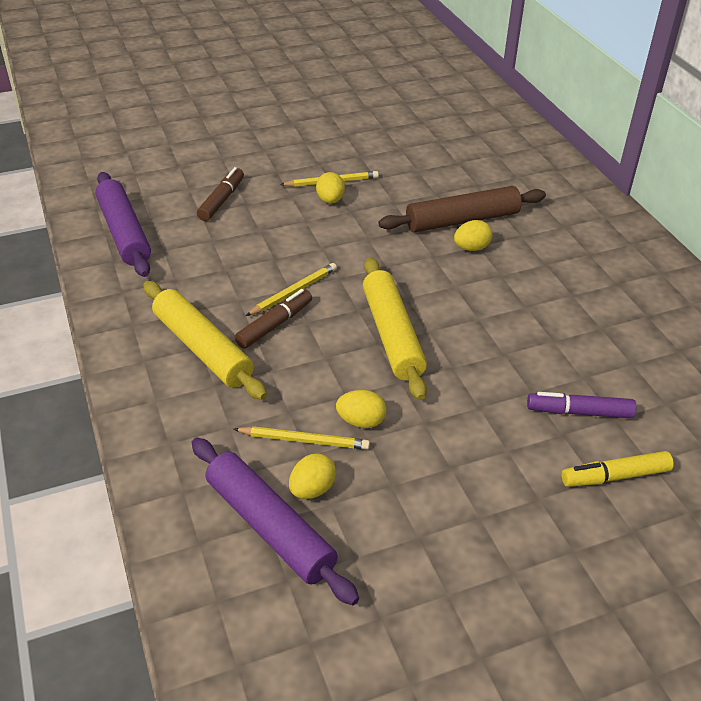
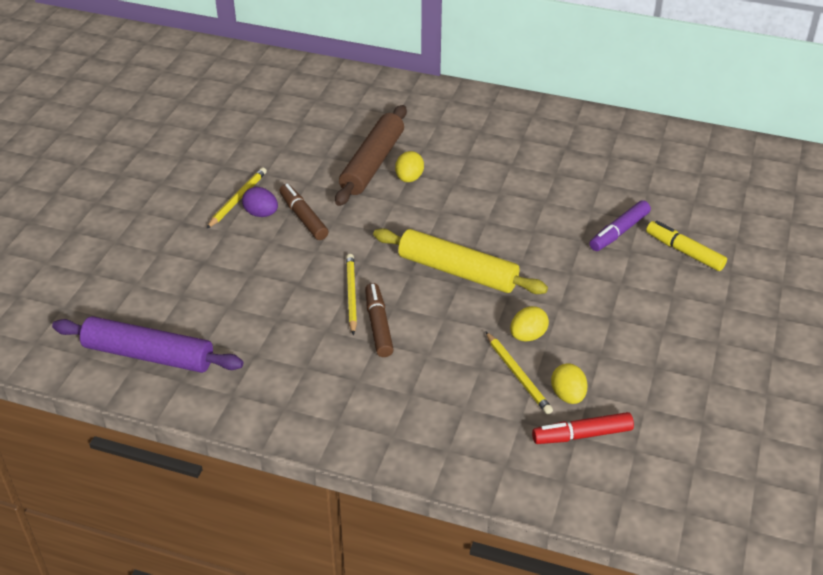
camera: 50 degrees left, 0 degrees up
yellow rolling pin [143,281,267,400] -> none
purple rolling pin [191,438,359,605] -> red marker [532,412,634,444]
brown marker [197,167,244,221] -> brown marker moved to [279,184,329,240]
yellow pencil [234,426,370,450] -> yellow pencil turned 105 degrees clockwise [486,332,553,414]
yellow egg [316,172,345,204] -> purple egg [242,187,278,217]
yellow marker [562,451,674,487] -> yellow marker turned 105 degrees clockwise [646,221,727,271]

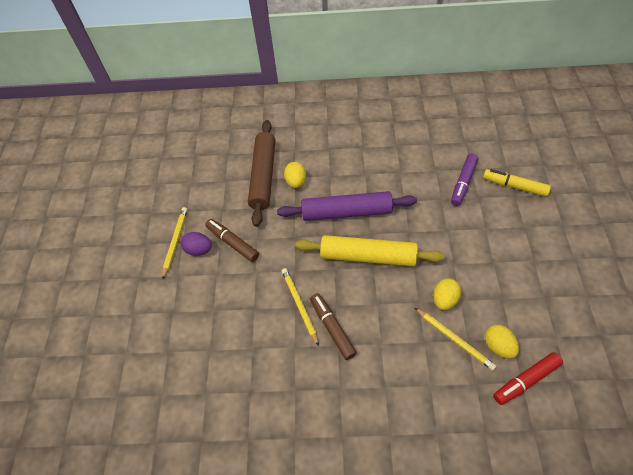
camera: 15 degrees left, 15 degrees up
purple rolling pin [52,316,243,373] -> purple rolling pin moved to [277,191,417,221]

